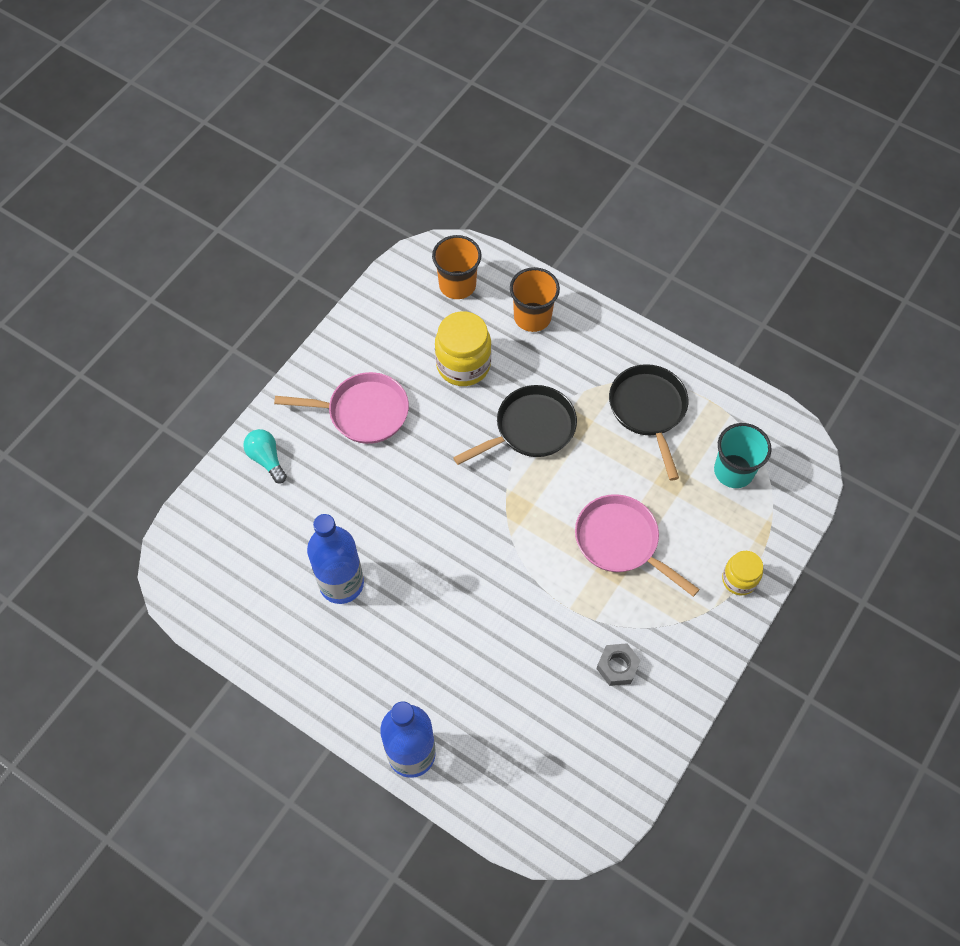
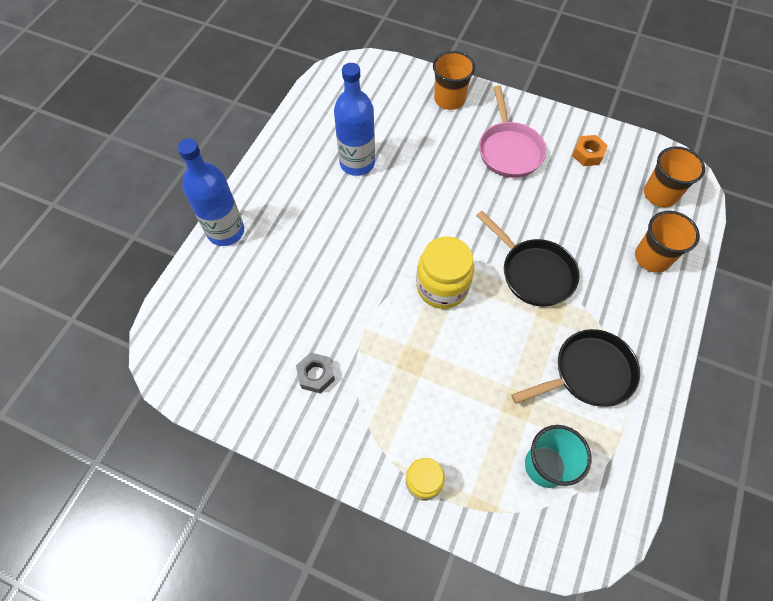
camera: 80 degrees right, 0 degrees up
turquoise light bulb [243,429,287,483] -> orange cup [433,51,475,110]
yellow jar [435,311,492,386] -> yellow jar moved to [416,236,474,309]
pink pan [575,494,700,597] -> none
none -> orange nut [572,135,608,166]

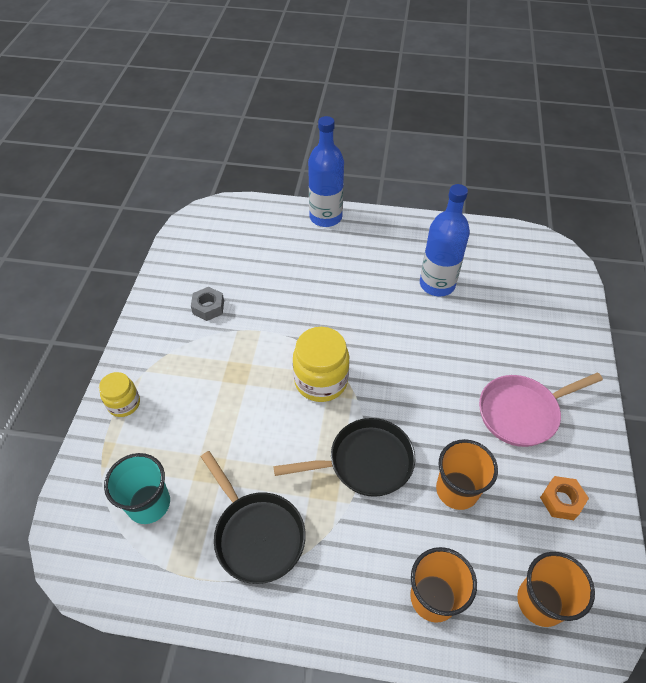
camera: 75 degrees right, 10 degrees down
orange cup [433,51,475,110] -> orange cup moved to [436,439,498,510]
black pan [476,211,580,306] -> black pan turned 135 degrees counterclockwise [273,418,415,497]

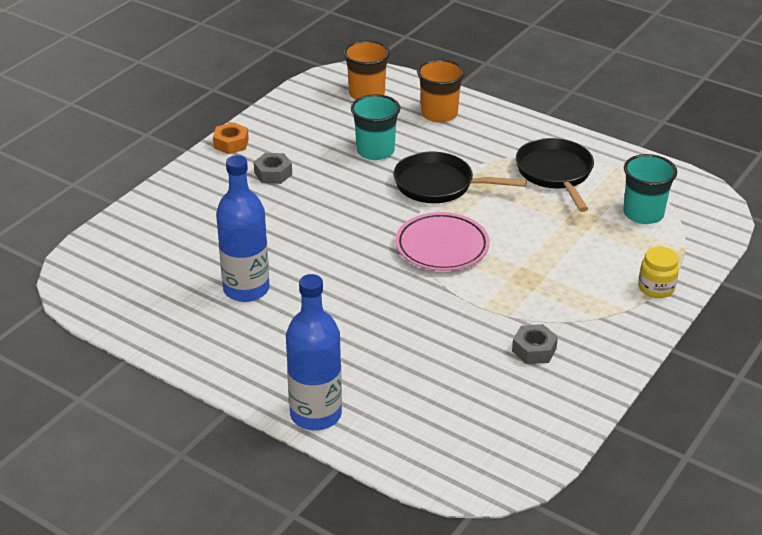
camera: 155 degrees left, 15 degrees down
yellow jar [293,327,349,402] -> pink plate [395,212,490,271]
orange cup [436,439,498,510] -> turquoise cup [351,94,400,160]
pink pan [479,373,603,447] -> grey nut [254,153,292,184]
orange nut [540,476,589,520] -> orange nut moved to [213,122,249,154]

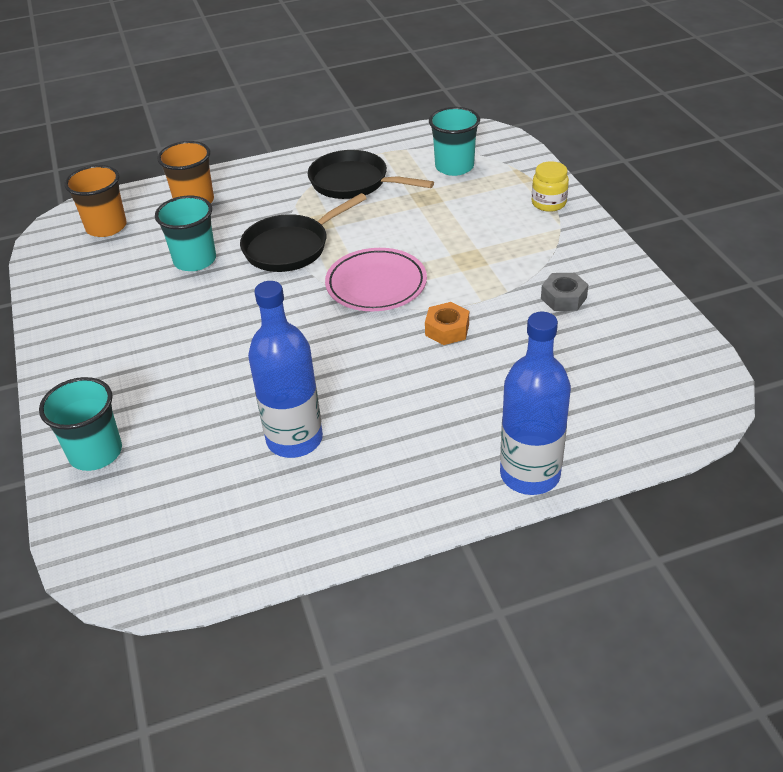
camera: 50 degrees left, 5 degrees up
orange nut [213,122,249,154] -> orange nut moved to [425,302,469,345]
grey nut [254,153,292,184] -> none
none -> turquoise cup [39,377,122,471]

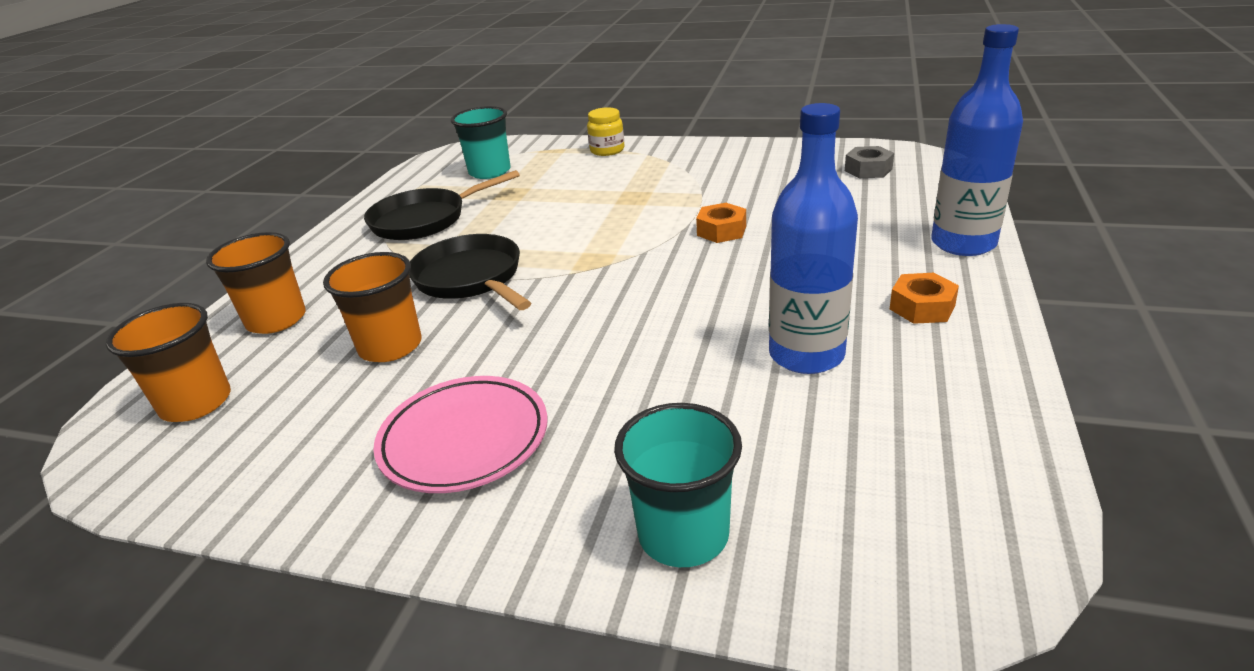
camera: 55 degrees left, 10 degrees down
turquoise cup [155,196,216,271] -> orange cup [323,252,422,362]
black pan [240,193,367,272] -> black pan turned 150 degrees clockwise [409,234,531,310]
pink plate [325,248,427,311] -> pink plate moved to [373,376,548,493]
grey nut [541,273,588,311] -> grey nut moved to [845,146,894,178]
none -> orange nut [890,273,959,324]

